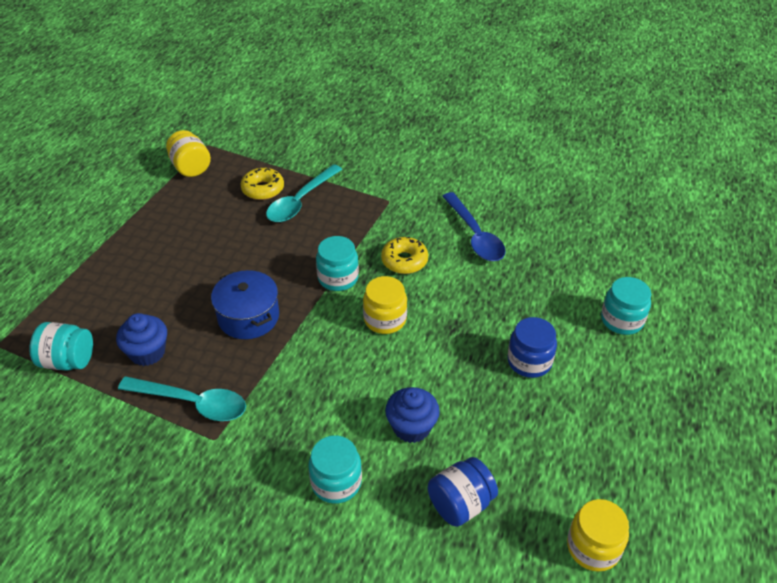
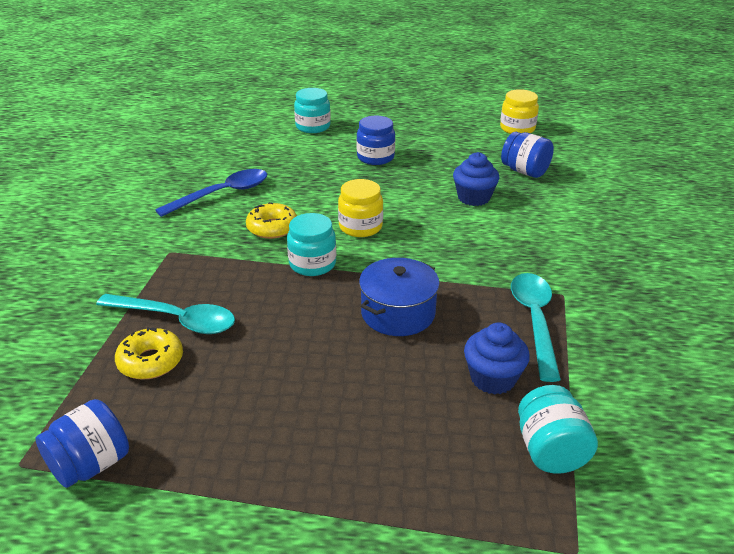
camera: 105 degrees left, 10 degrees down
yellow jar [166,130,211,177] -> blue jar [35,399,129,488]
turquoise jar [308,435,362,504] -> none

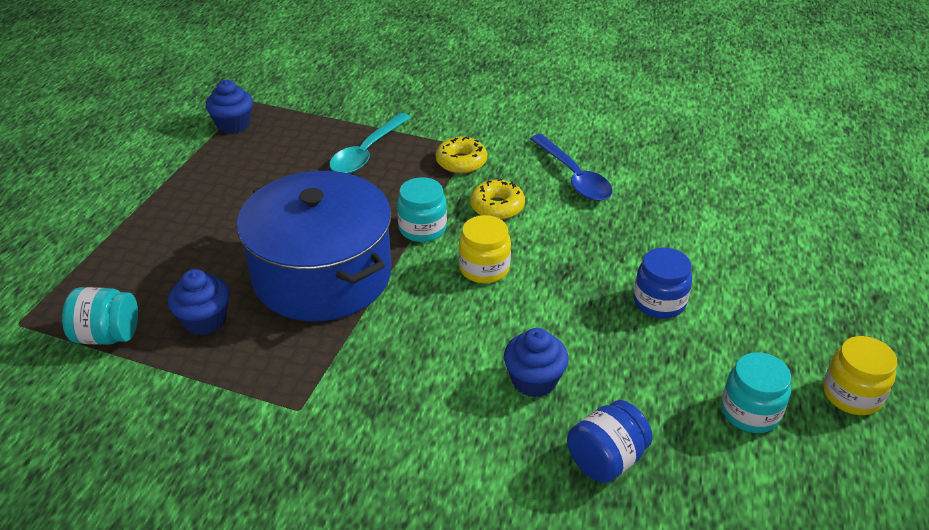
camera: 100 degrees right, 5 degrees up
blue jar [35,399,129,488] -> blue cupcake [206,80,253,134]
yellow donut [115,327,183,379] -> yellow donut moved to [436,137,487,174]
turquoise jar [294,88,331,133] -> turquoise jar moved to [721,352,791,433]
blue pot [359,258,440,336] -> blue pot [237,171,391,321], size x1.89
yellow jar [500,89,539,134] -> yellow jar moved to [823,336,897,415]
turquoise spoon [511,273,561,382] -> none

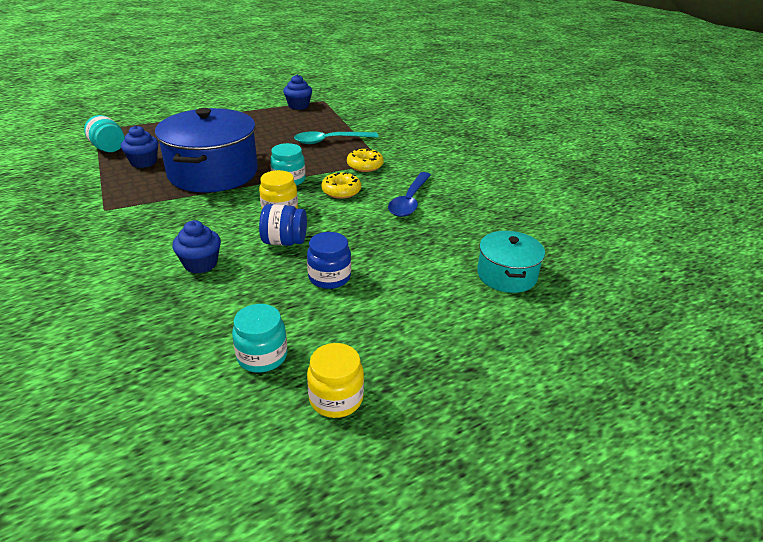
camera: 45 degrees right, 5 degrees down
blue jar [567,400,653,483] -> blue jar moved to [259,204,307,246]
none -> turquoise pot [477,231,545,293]

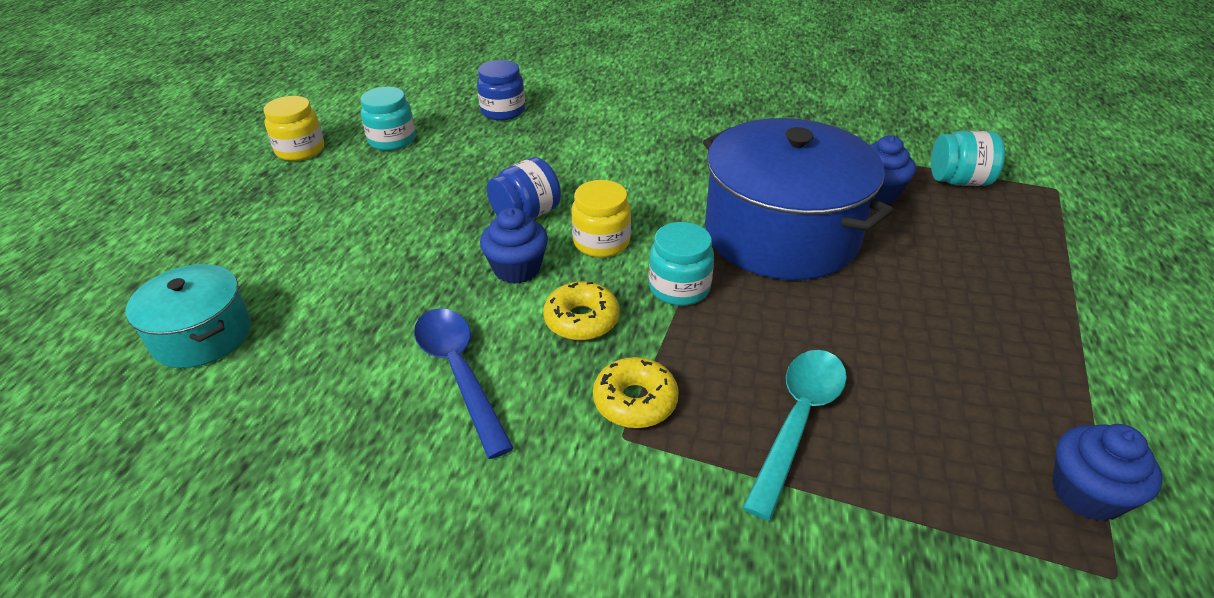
camera: 135 degrees right, 5 degrees up
blue cupcake [172,220,221,274] -> blue cupcake moved to [480,207,548,284]
blue jar [307,232,351,289] -> blue jar moved to [477,60,525,120]

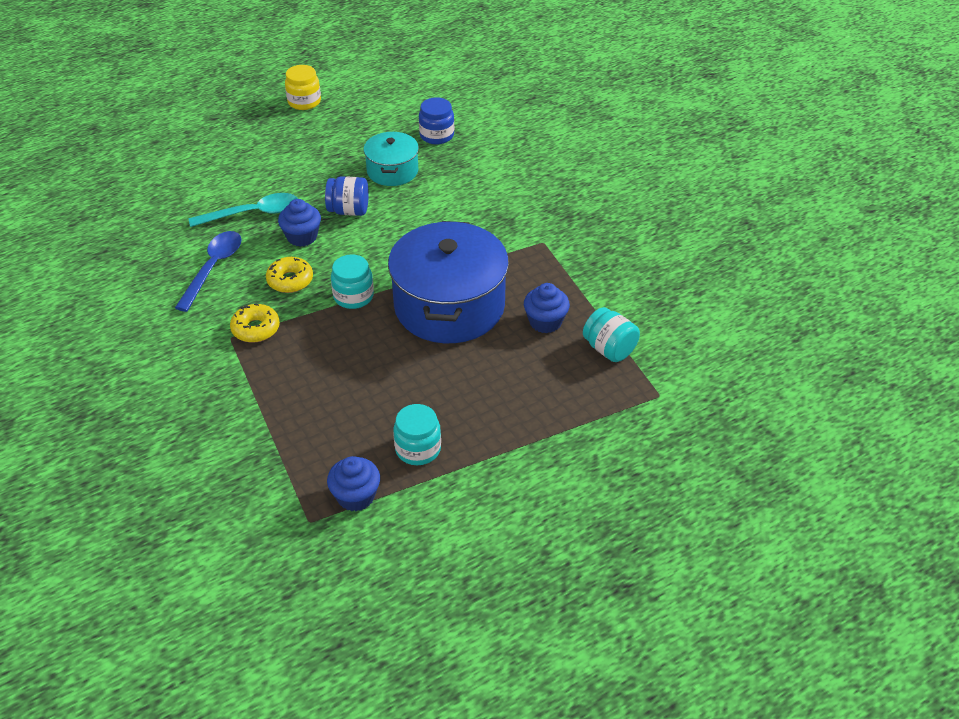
camera: 45 degrees right, 5 degrees up
turquoise pot [126,264,251,368] -> turquoise pot moved to [364,132,419,186]
turquoise jar [361,87,416,151] -> turquoise jar moved to [393,404,441,465]
yellow jar [571,180,631,258] -> none
turquoise spoon [742,350,847,520] -> turquoise spoon moved to [189,193,298,227]

